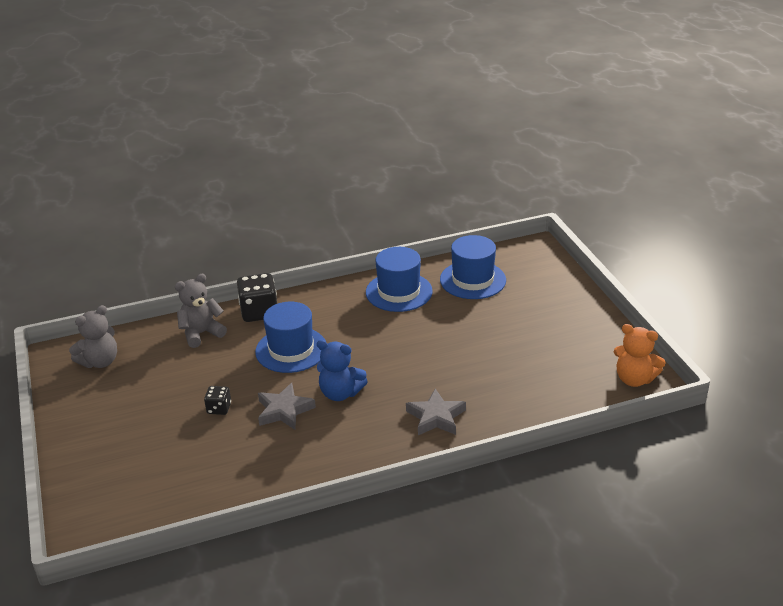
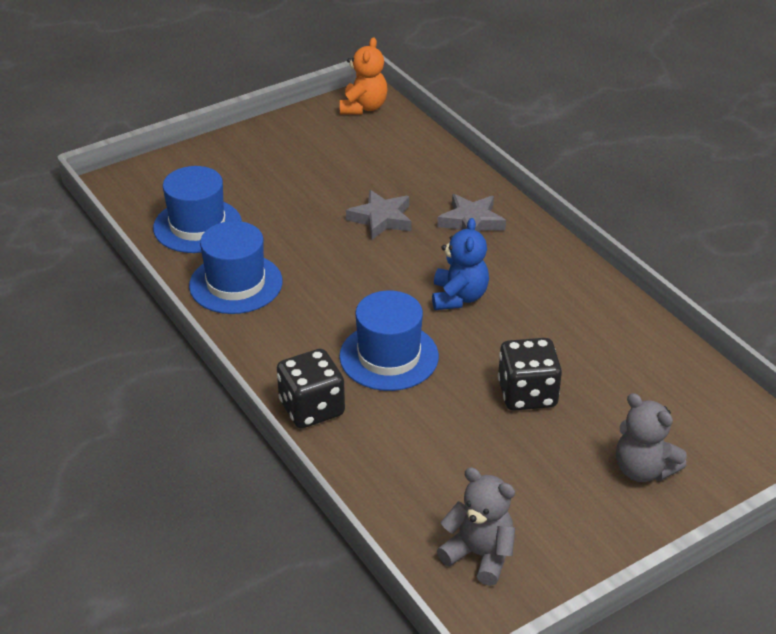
camera: 105 degrees left, 5 degrees up
grey teddy bear [175,274,227,348] -> grey teddy bear moved to [616,393,687,482]
black dice [204,386,231,415] -> black dice [498,338,562,411], size x1.86
grey star [258,383,316,430] -> grey star moved to [346,190,412,240]

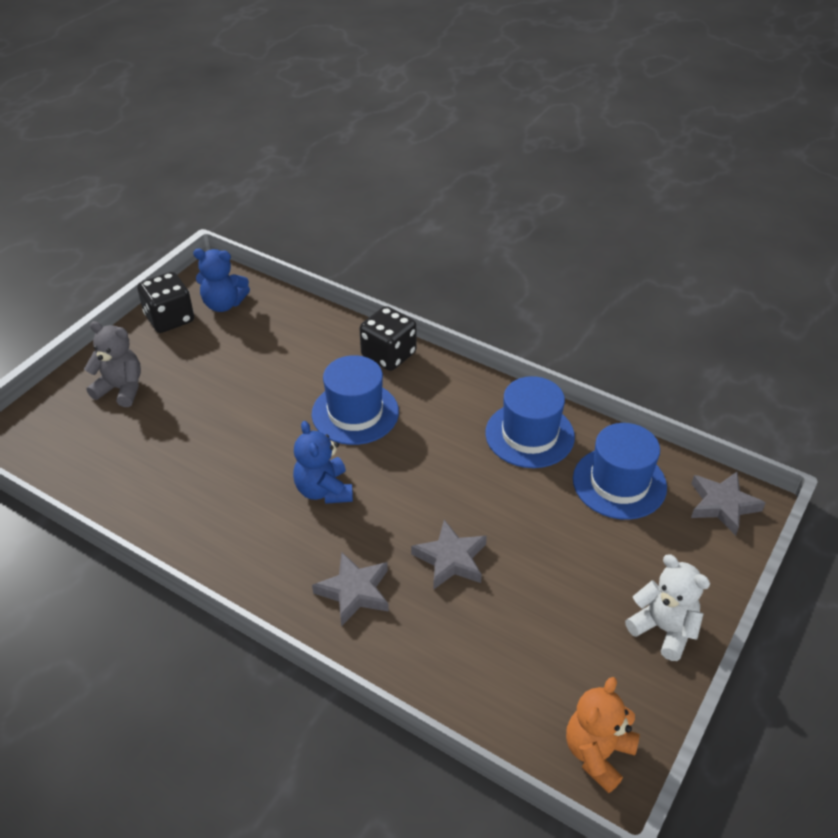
camera: 155 degrees right, 5 degrees up
orange teddy bear [340,37,388,115] -> orange teddy bear turned 45 degrees clockwise [566,677,640,793]
grey teddy bear [437,467,515,586] -> blue teddy bear [193,249,250,312]
black dice [498,338,562,411] -> black dice moved to [137,272,194,333]
none -> white teddy bear [625,554,710,661]
none -> grey star [691,472,766,536]

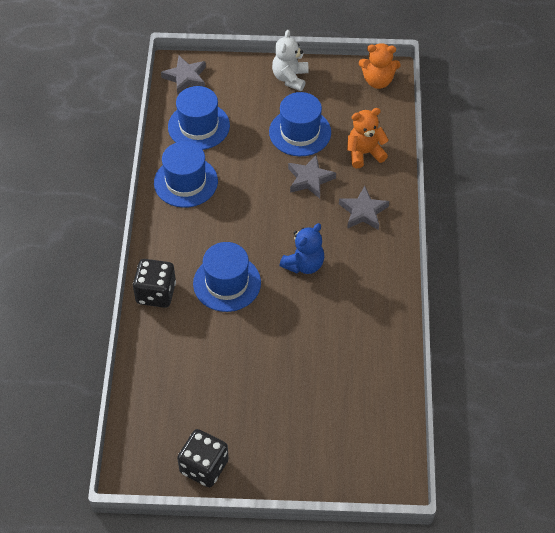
camera: 120 degrees left, 10 degrees up
grey teddy bear [84,321,141,407] -> none
blue teddy bear [193,249,250,312] -> none
none -> blue hat [269,92,331,156]
none -> orange teddy bear [347,108,389,168]

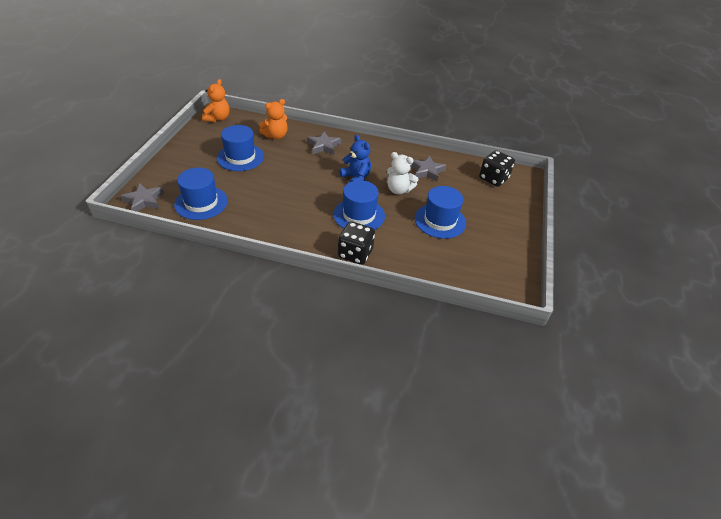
camera: 80 degrees left, 10 degrees down
blue hat [154,141,218,208] -> blue hat moved to [415,186,466,239]
black dice [177,429,229,487] -> black dice moved to [479,150,515,187]
white teddy bear [272,30,309,91] -> white teddy bear moved to [387,152,419,195]
grey star [288,155,336,199] -> grey star moved to [411,156,446,182]
orange teddy bear [347,108,389,168] -> orange teddy bear turned 120 degrees counterclockwise [259,99,288,139]

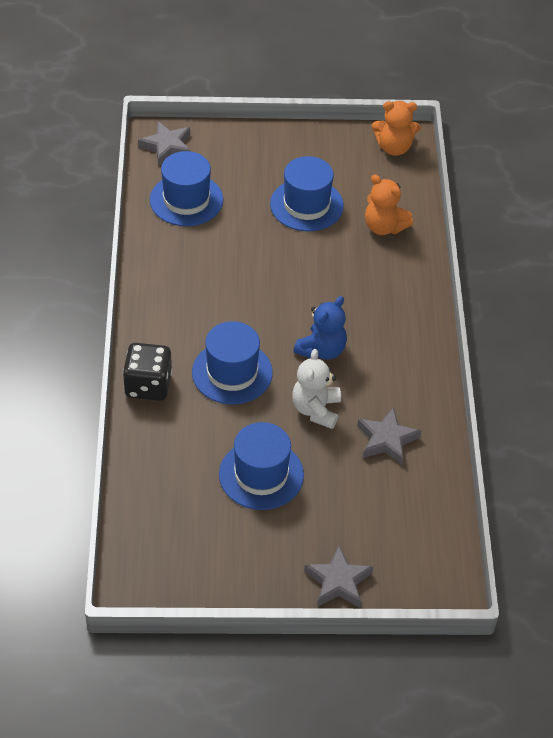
camera: 75 degrees right, 5 degrees up
grey star [307,131,341,155] -> grey star moved to [304,545,373,608]
black dice [479,150,515,187] -> none

